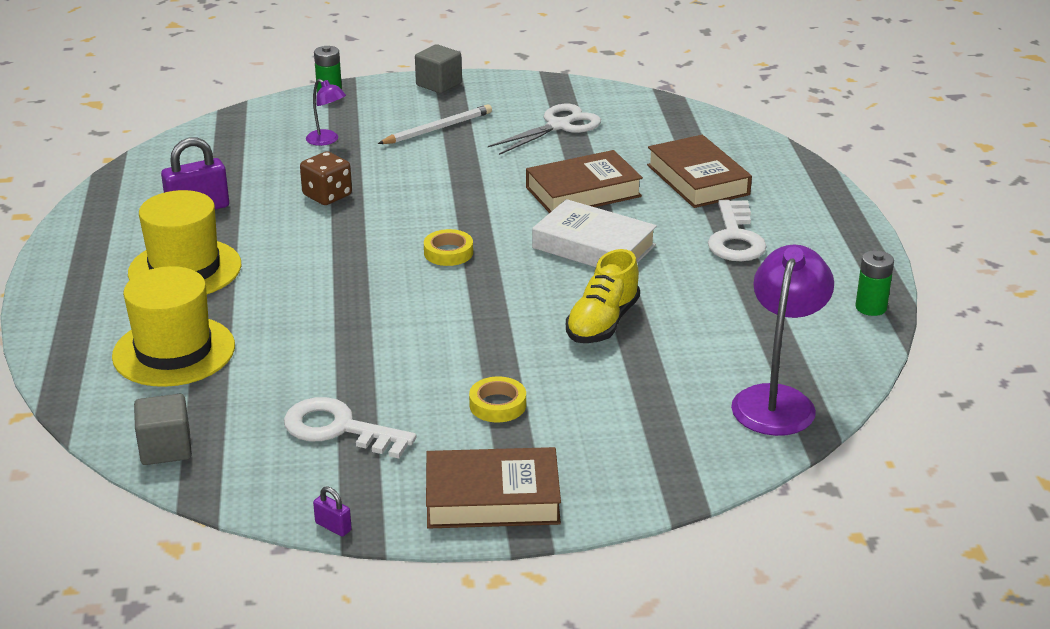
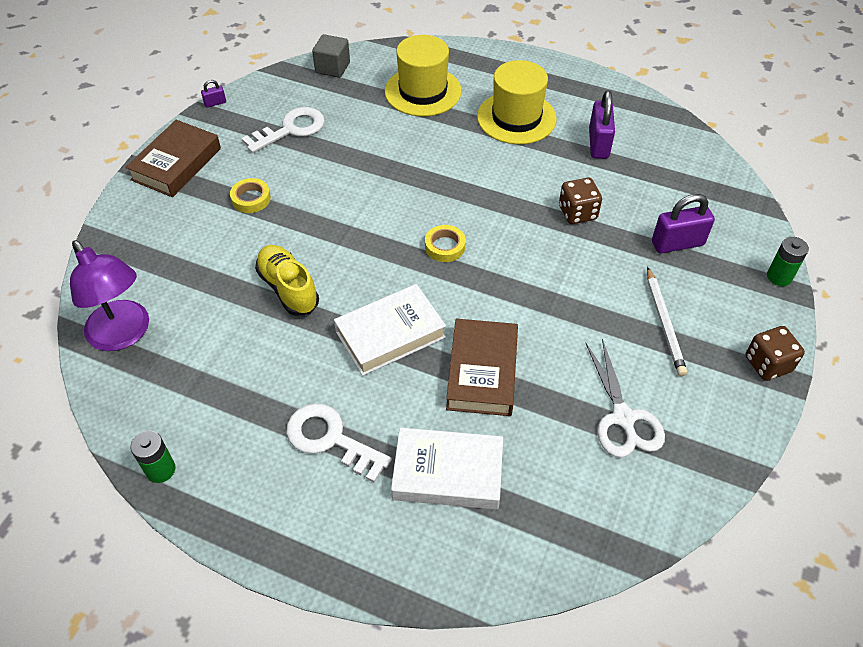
camera: 120 degrees right, 20 degrees up
purple lamp [306,79,346,146] -> purple padlock [652,194,715,253]
grey cube [415,44,462,93] -> brown dice [746,326,805,381]
brown book [647,135,752,208] -> white book [391,427,503,510]

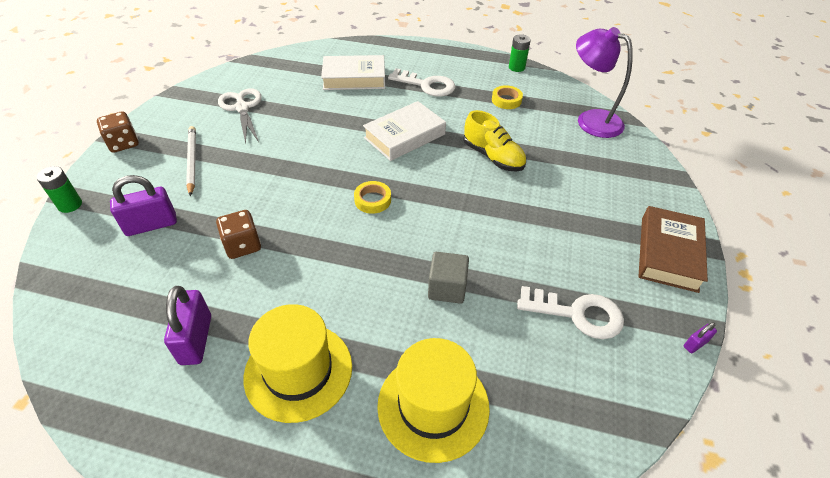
camera: 170 degrees right, 5 degrees down
yellow tape [230,178,271,213] -> yellow tape moved to [492,85,523,109]
white key [241,107,325,153] -> white key turned 120 degrees counterclockwise [517,286,624,339]
grey cube [312,34,350,78] -> grey cube moved to [428,252,469,304]
brown book [446,319,518,416] -> none

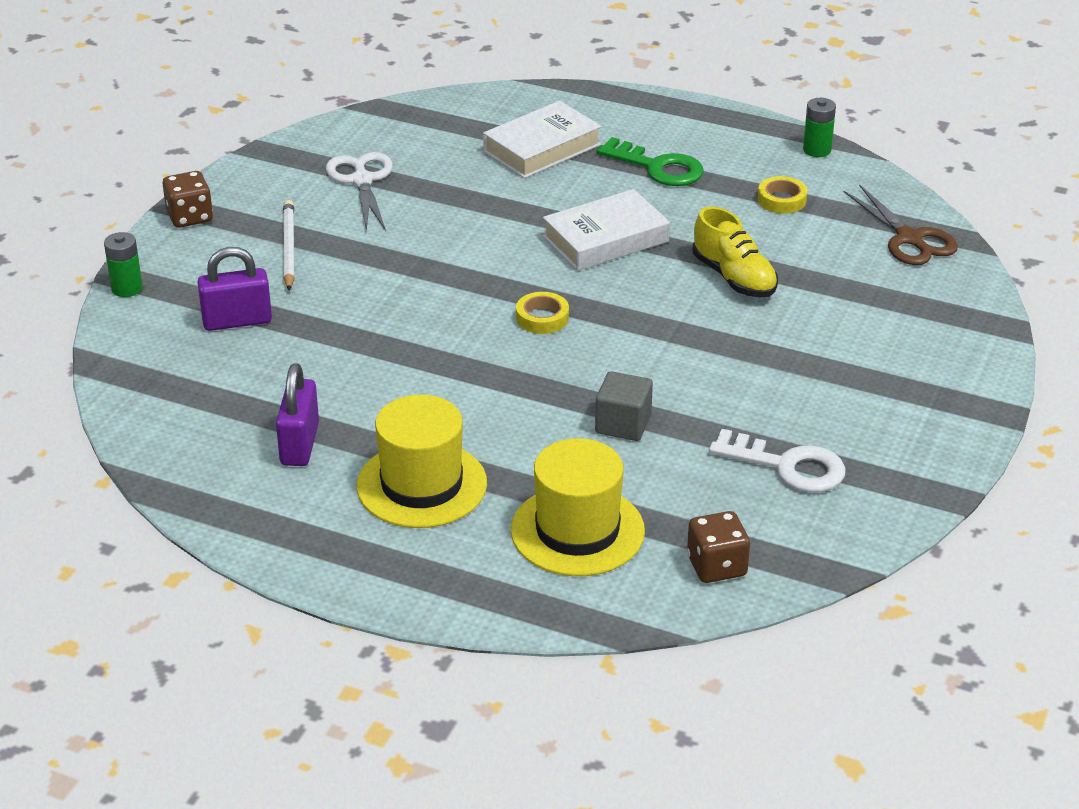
camera: 10 degrees right, 10 degrees down
brown dice [216,210,261,259] -> brown dice moved to [687,511,750,583]
white book [321,55,385,90] -> white book turned 45 degrees counterclockwise [483,101,602,178]
white key [388,68,455,97] -> green key [596,137,704,186]
purple lamp [576,27,633,138] -> brown scissors [844,184,958,265]
brown book [638,206,708,293] -> none
purple padlock [684,322,717,353] -> none

